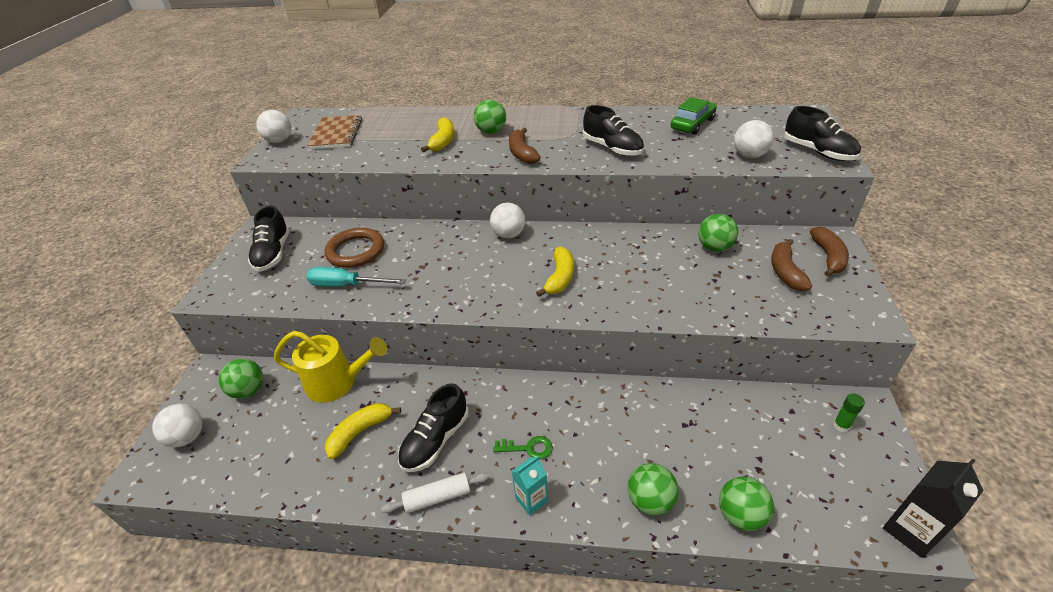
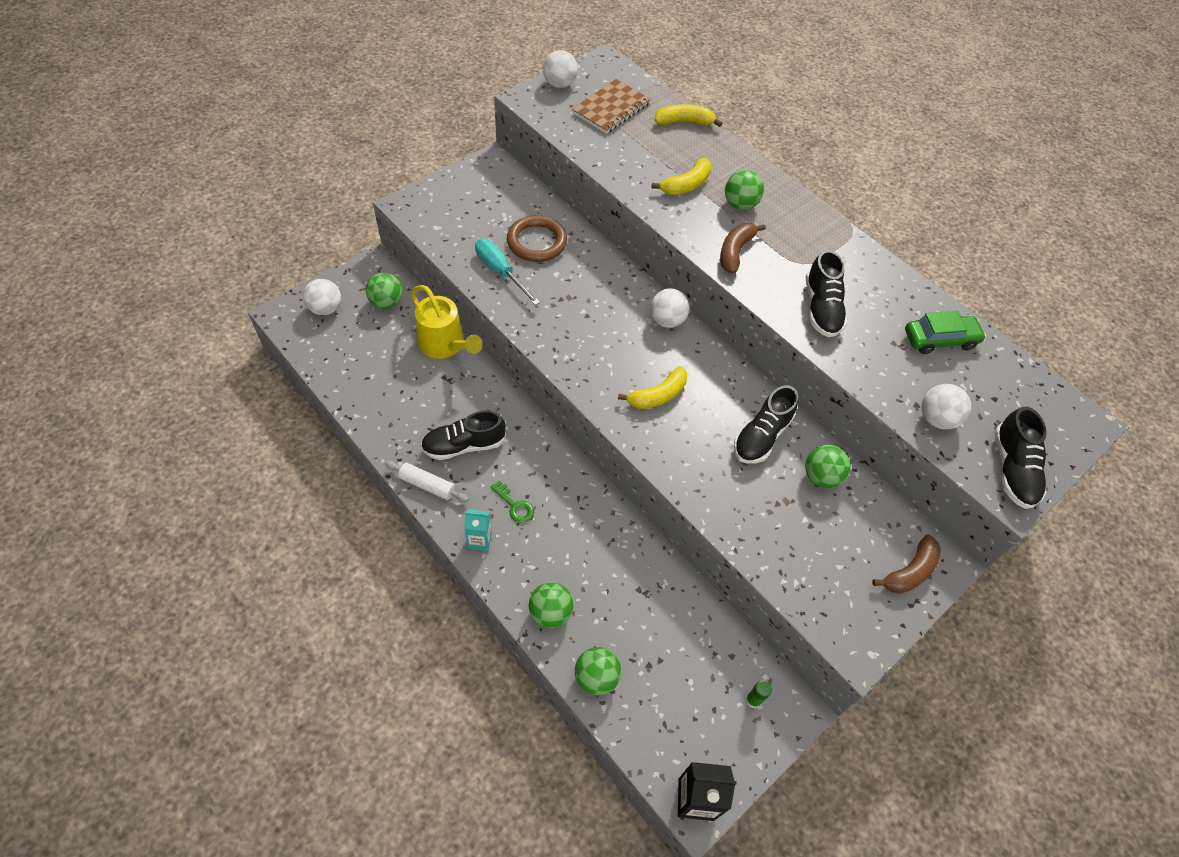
camera: 35 degrees right, 15 degrees up
black shoe [248,206,290,272] -> black shoe moved to [734,385,798,463]
yellow banana [325,403,401,459] -> yellow banana moved to [654,104,722,127]
brown banana [771,239,812,291] -> none

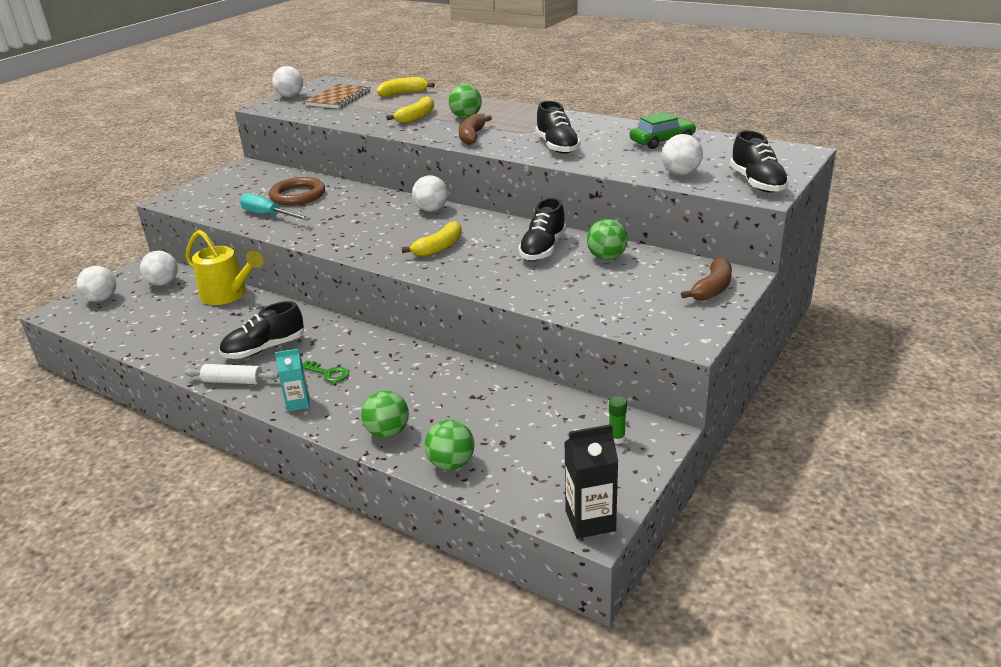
camera: 10 degrees left, 25 degrees down
green ball [366,273,403,309] -> white ball [140,251,178,286]

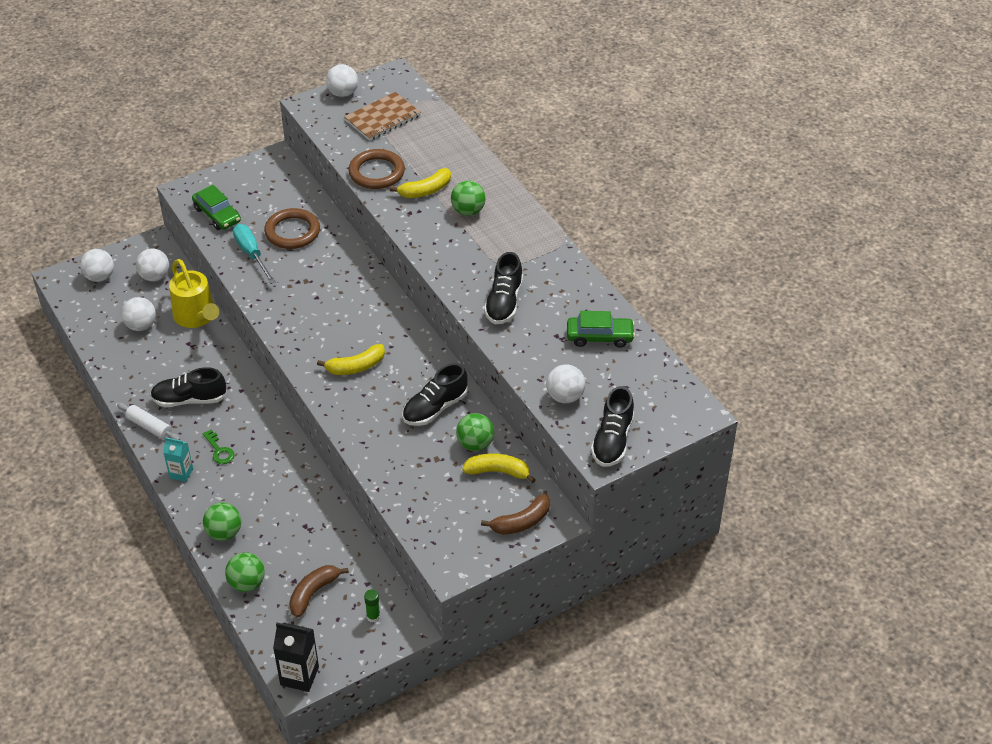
camera: 25 degrees right, 15 degrees up
yellow banana [377,77,435,97] -> yellow banana moved to [462,453,536,484]
white ball [412,175,448,212] -> white ball moved to [121,297,156,331]
brown banana [459,114,492,145] -> brown banana moved to [289,565,349,618]
none -> green car [192,185,241,230]
none -> brown ring [348,149,405,189]

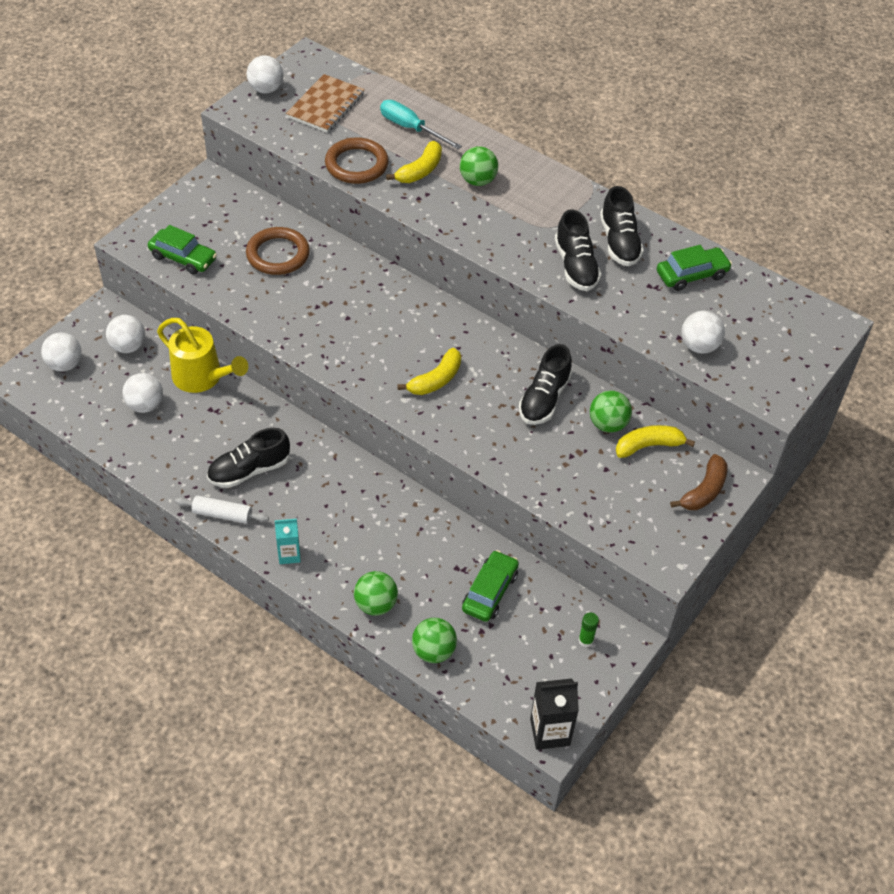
camera: 25 degrees left, 5 degrees up
green key [202,430,235,464] -> none
turquoise screwdriver [233,224,276,284] -> turquoise screwdriver moved to [380,100,462,149]
brown banana [289,565,349,618] -> none
black shoe [591,386,634,467] -> black shoe moved to [600,186,644,266]
none -> green car [462,550,519,622]

